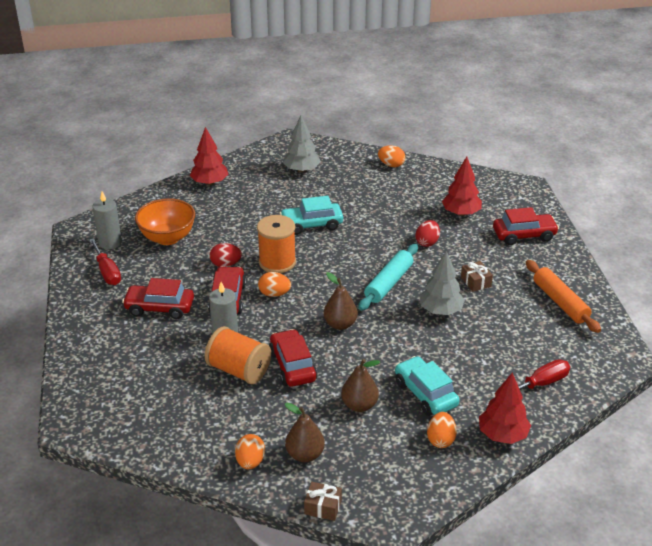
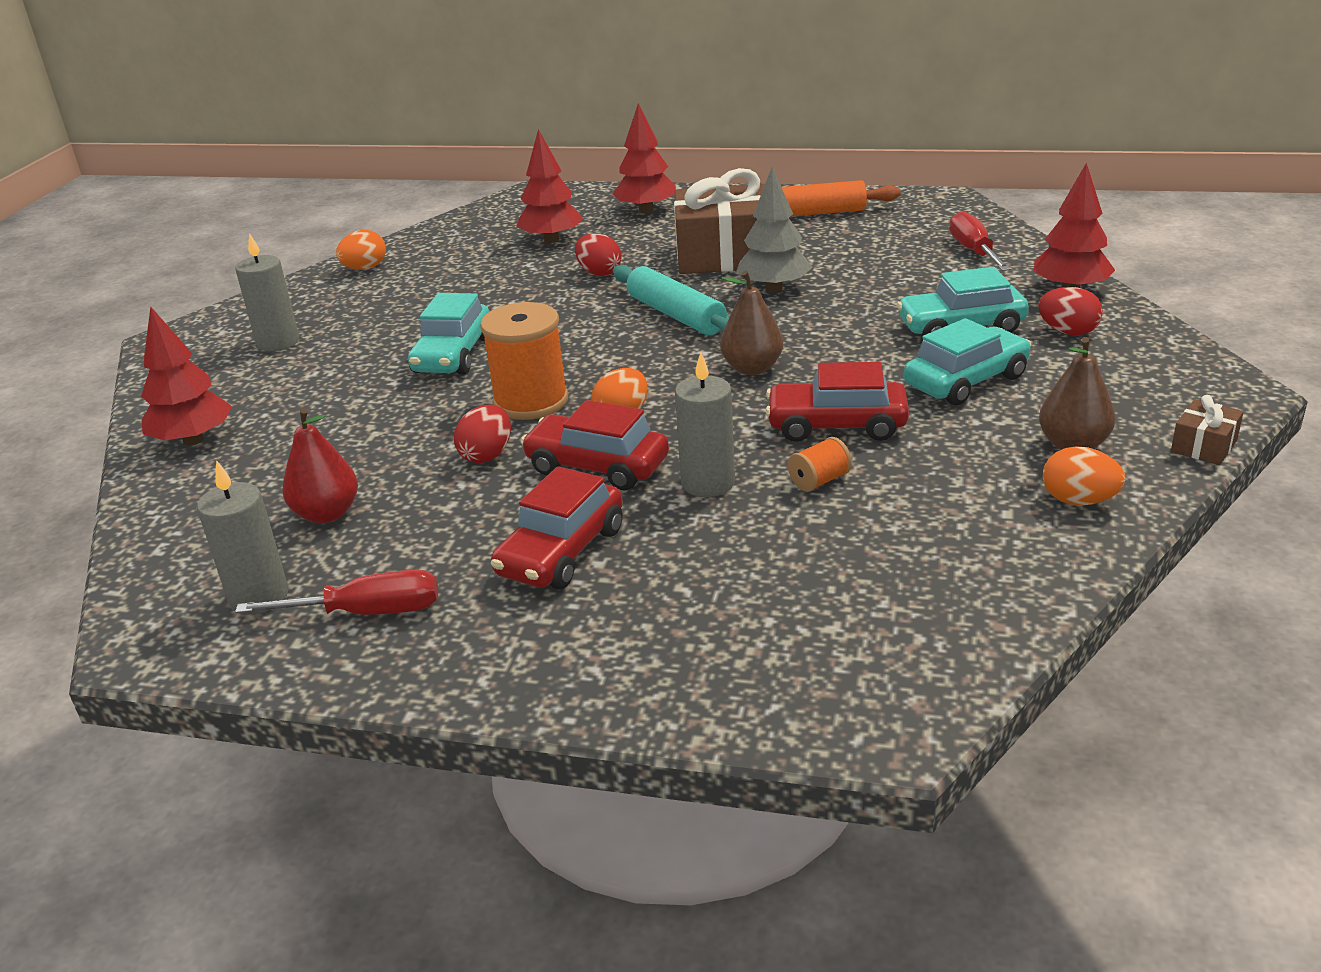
camera: 65 degrees left, 5 degrees down
orange bowl [135,198,195,245] -> red pear [283,408,358,523]
orange spool [205,326,271,384] -> orange spool [788,437,852,492], size x0.47
grey tree [283,115,321,173] -> grey candle [235,233,299,351]
brown pear [341,359,380,412] -> turquoise car [904,318,1031,405]
orange egg [427,412,457,448] -> red egg [1038,287,1103,335]
brown gift [461,261,493,292] -> brown gift [674,168,765,274], size x2.34
red car [493,207,559,245] -> red tree [613,103,676,213]

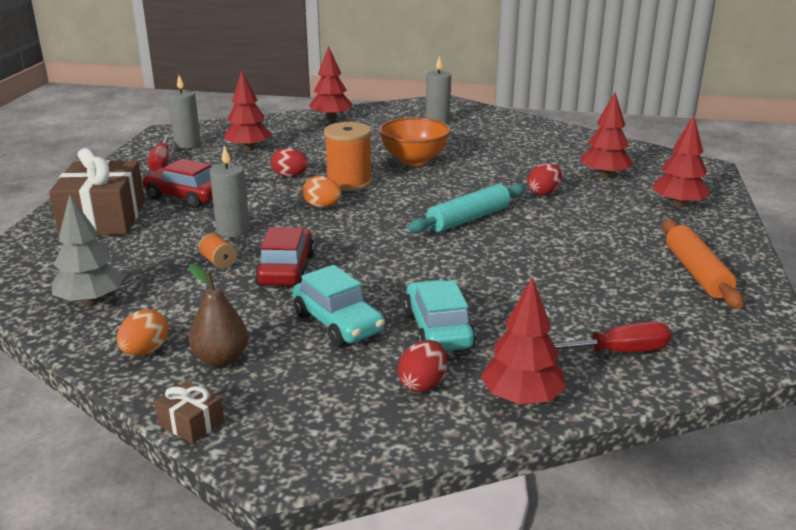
camera: 85 degrees right, 5 degrees down
red pear [283,408,358,523] -> red tree [224,71,272,151]
orange egg [336,230,386,270] -> none
turquoise car [408,293,490,375] -> orange bowl [379,117,451,166]
red car [521,400,669,490] -> none
brown gift [674,168,765,274] -> brown gift moved to [49,148,145,235]
brown pear [720,271,783,375] -> none
grey tree [736,167,812,292] -> grey tree moved to [52,194,125,305]

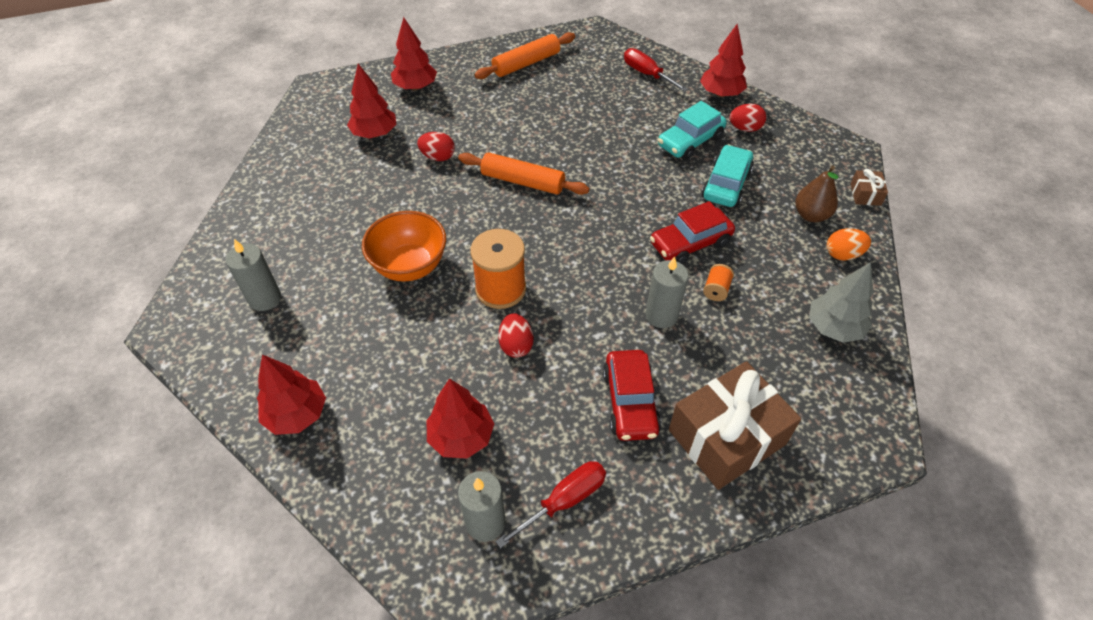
camera: 120 degrees left, 25 degrees up
orange egg [302,176,341,208] -> none
turquoise rolling pin [407,184,525,233] -> orange rolling pin [458,152,589,195]

